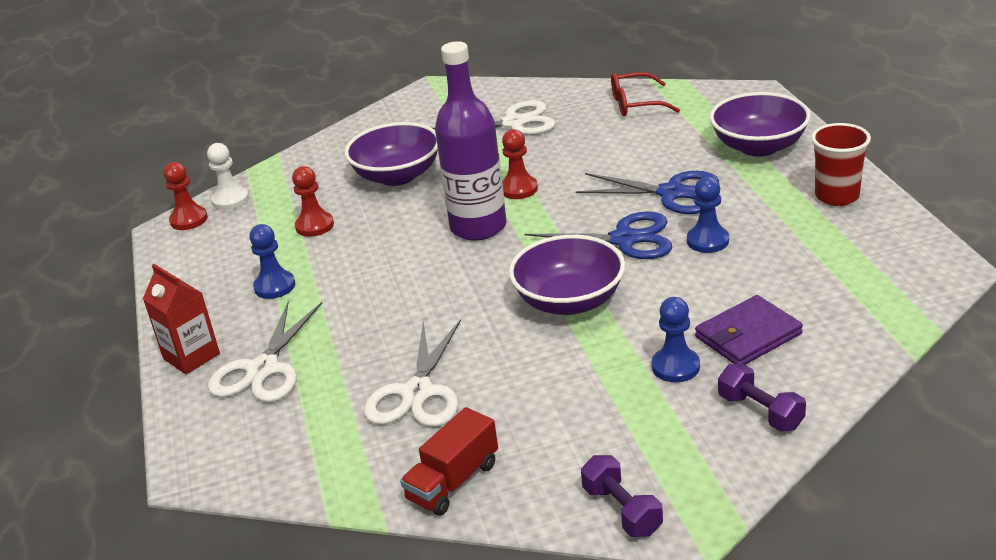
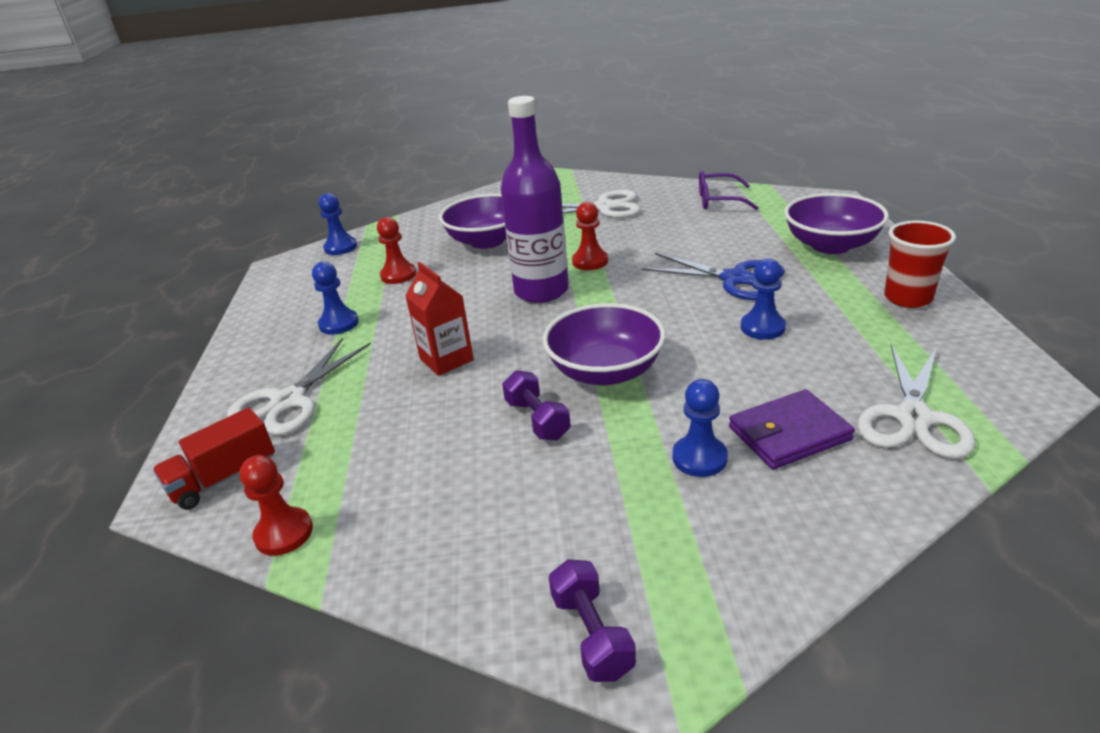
camera: 10 degrees right, 0 degrees up
red carton [143,264,220,374] -> red carton moved to [405,262,474,376]
red pawn [164,162,208,230] -> red pawn moved to [240,455,313,556]
white pawn [207,143,249,210] -> blue pawn [319,193,357,255]
white scissors [364,319,461,427] -> white scissors moved to [857,344,975,459]
red truck [400,407,498,516] -> red truck moved to [153,407,275,510]
blue scissors [525,211,672,259] -> none
red glasses [611,72,680,116] -> purple glasses [699,171,759,210]
purple dumbbell [718,364,806,432] -> purple dumbbell moved to [502,370,571,440]

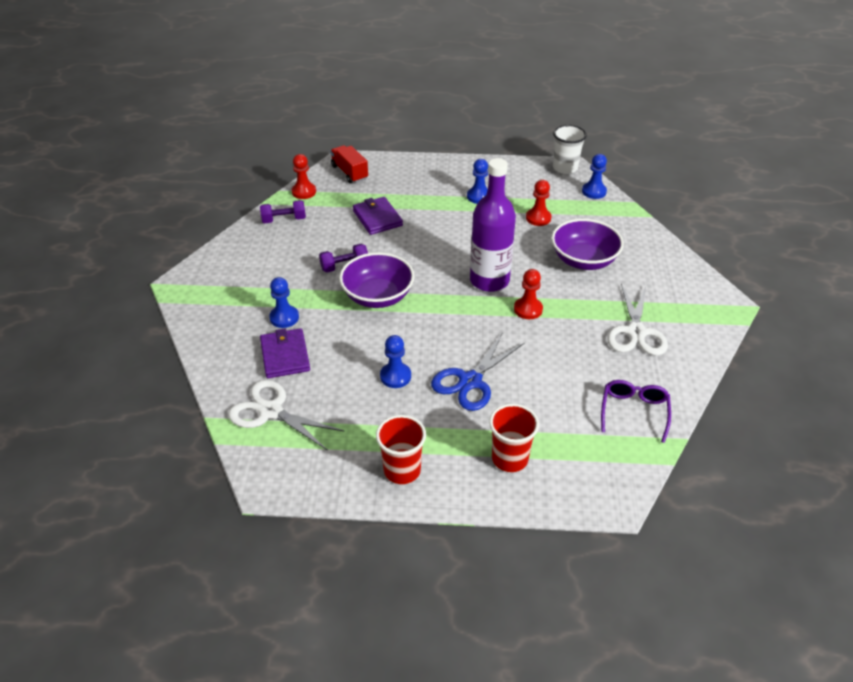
camera: 95 degrees right, 10 degrees up
white scissors [227,338,371,436] -> none
red carton [405,262,474,376] -> none
purple dumbbell [549,559,636,682] -> purple dumbbell moved to [260,200,306,223]
purple bowl [784,193,889,254] -> red cup [489,404,539,472]
none -> purple wallet [353,197,403,235]
none -> white cup [553,125,587,174]

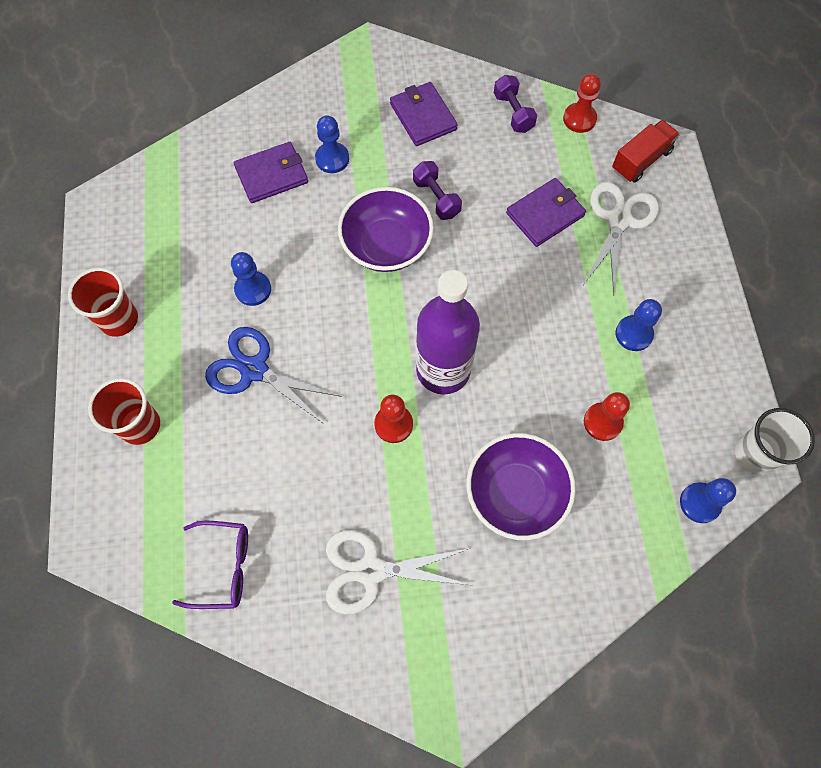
camera: 80 degrees right, 25 degrees up
white scissors [228,380,345,451] -> white scissors moved to [584,182,659,294]
none -> purple wallet [390,82,458,146]

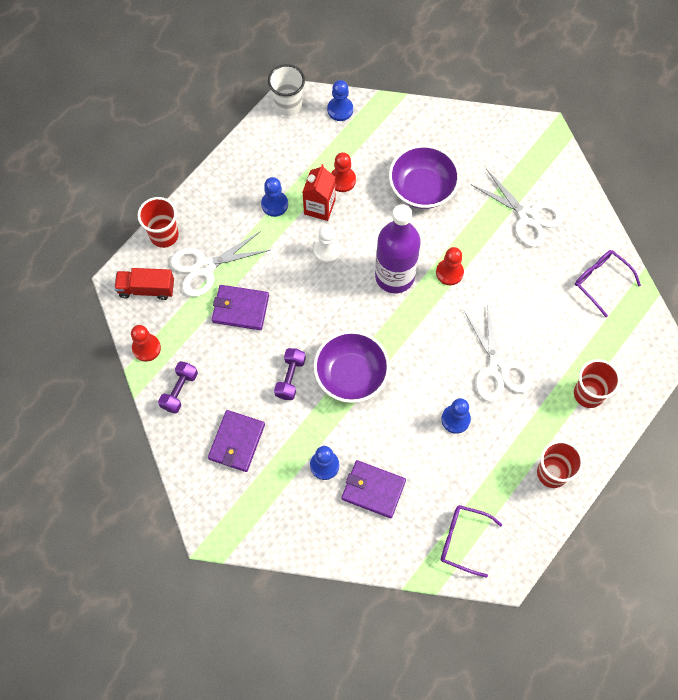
camera: 135 degrees left, 0 degrees up
blue scissors [205,327,342,424] -> white scissors [464,304,532,402]
none -> red cup [138,197,179,248]
none -> red carton [303,164,335,221]
none -> white pawn [314,225,341,263]
none -> purple glasses [441,505,502,578]

